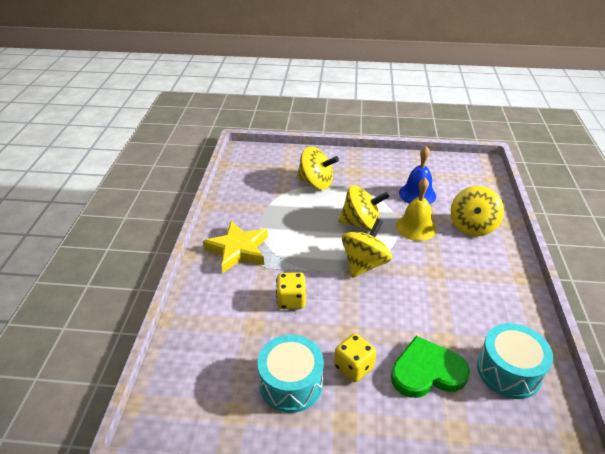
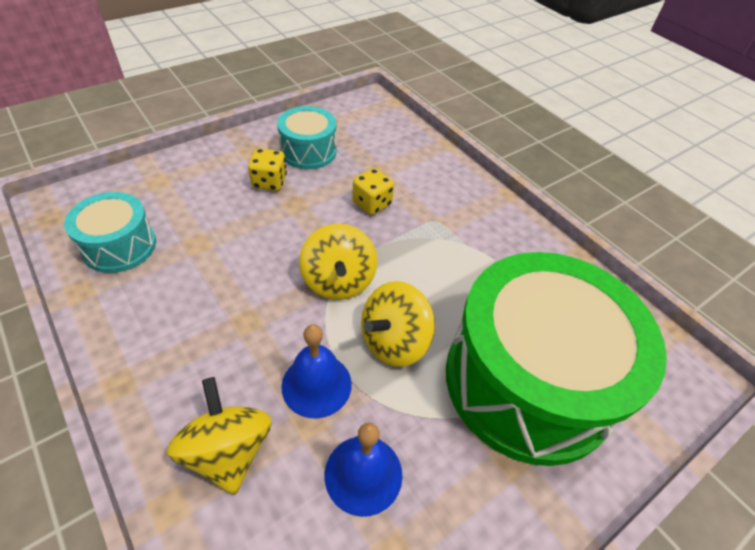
camera: 135 degrees right, 10 degrees up
yellow star [203,221,268,273] -> none
yellow spinning top [296,147,339,190] -> green drum [446,252,667,466]
green heart [391,336,470,398] -> none
yellow bell [396,178,436,241] -> blue bell [281,324,352,419]

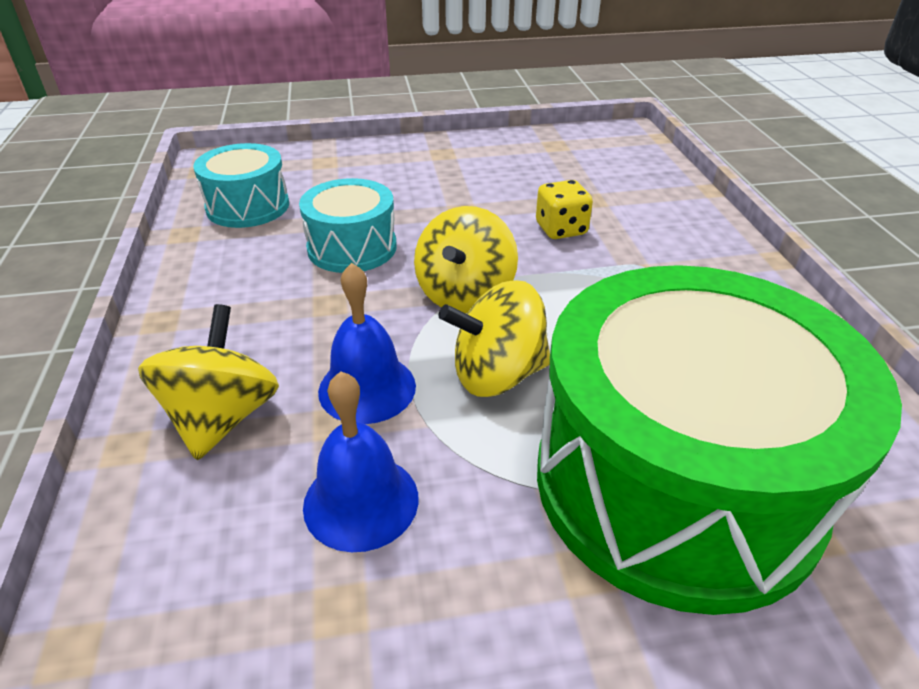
camera: 30 degrees right, 10 degrees down
yellow dice [248,148,287,191] -> none
turquoise drum [277,106,336,169] -> turquoise drum moved to [299,178,397,273]

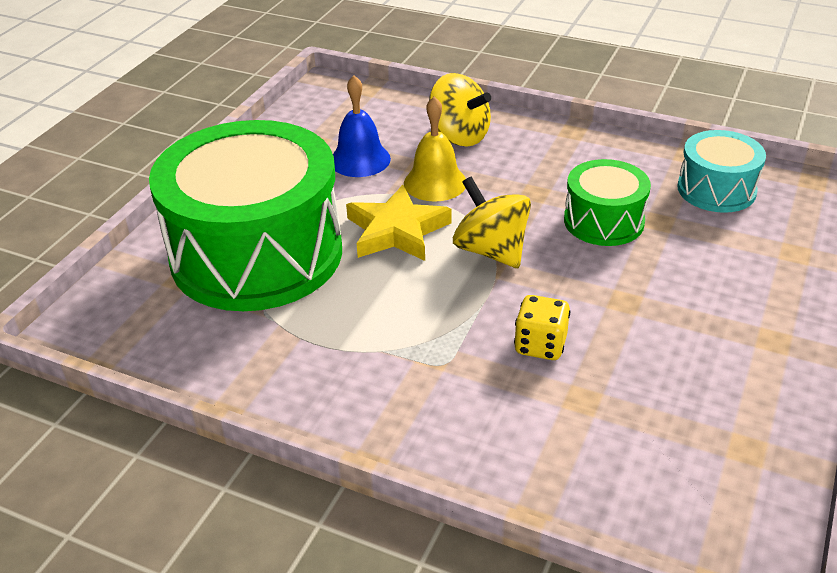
camera: 125 degrees right, 0 degrees up
turquoise drum [299,178,397,273] -> green drum [564,159,651,246]
blue bell [318,263,416,424] -> yellow bell [404,97,466,201]
yellow spinning top [439,280,550,397] -> yellow star [346,185,452,261]

